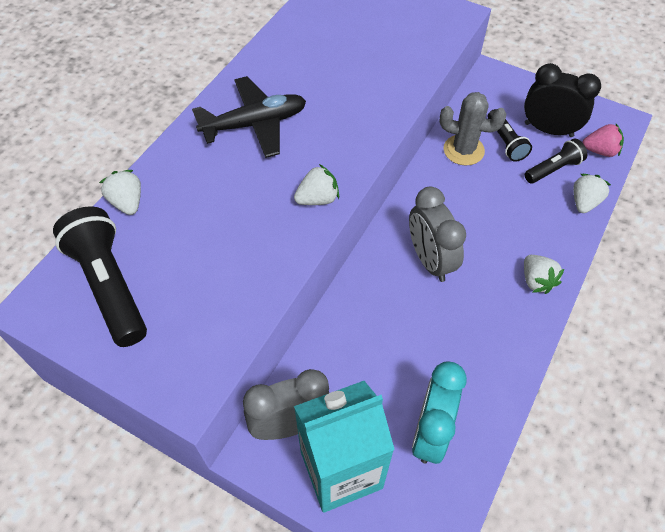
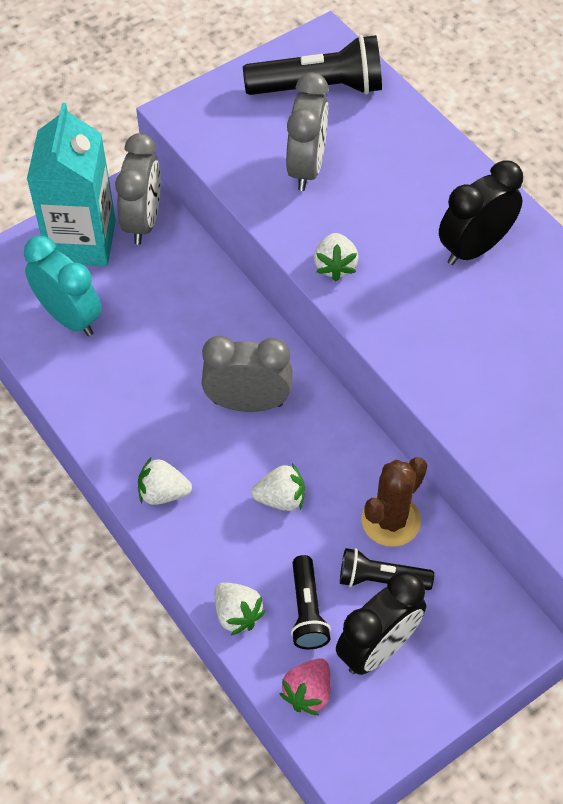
camera: 115 degrees right, 0 degrees up
white strawberry [99,170,141,215] -> white strawberry moved to [251,463,305,511]
black plane [192,76,306,158] -> black clock [439,160,523,265]
grey cactus [439,92,506,166] -> brown cactus [361,457,427,547]
none -> grey clock [286,73,329,191]

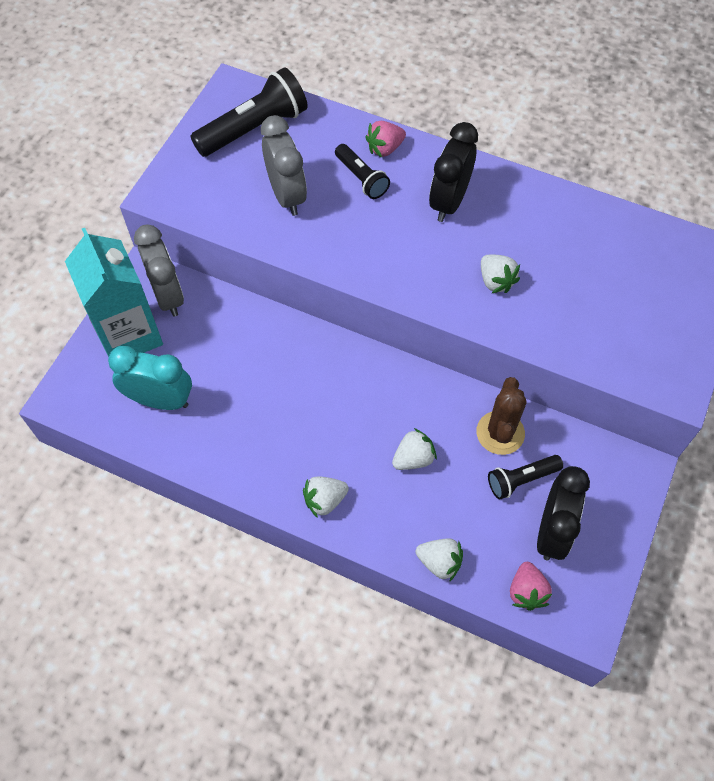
camera: 30 degrees left, 5 degrees up
grey clock [202,336,292,412] -> none
black flashlight [291,555,331,649] -> black flashlight moved to [335,144,390,199]
white strawberry [314,233,359,281] -> white strawberry moved to [481,255,520,293]
none -> pink strawberry [365,121,406,158]

